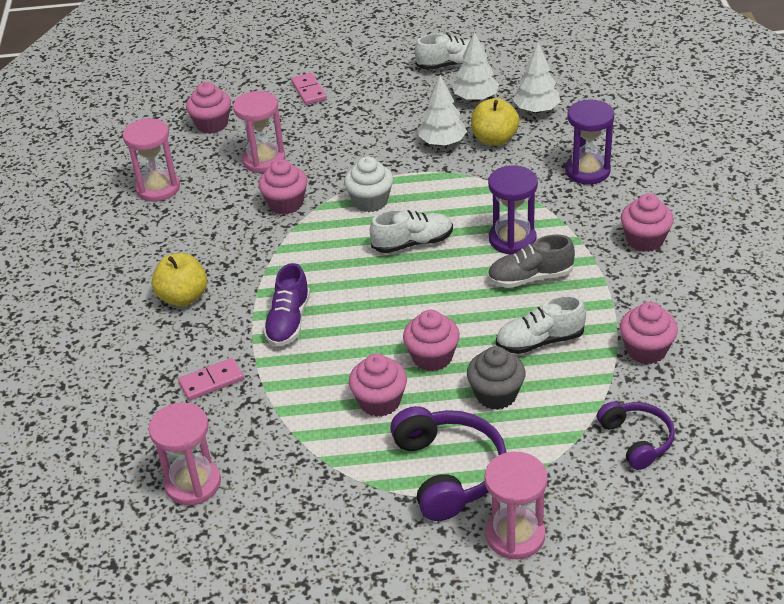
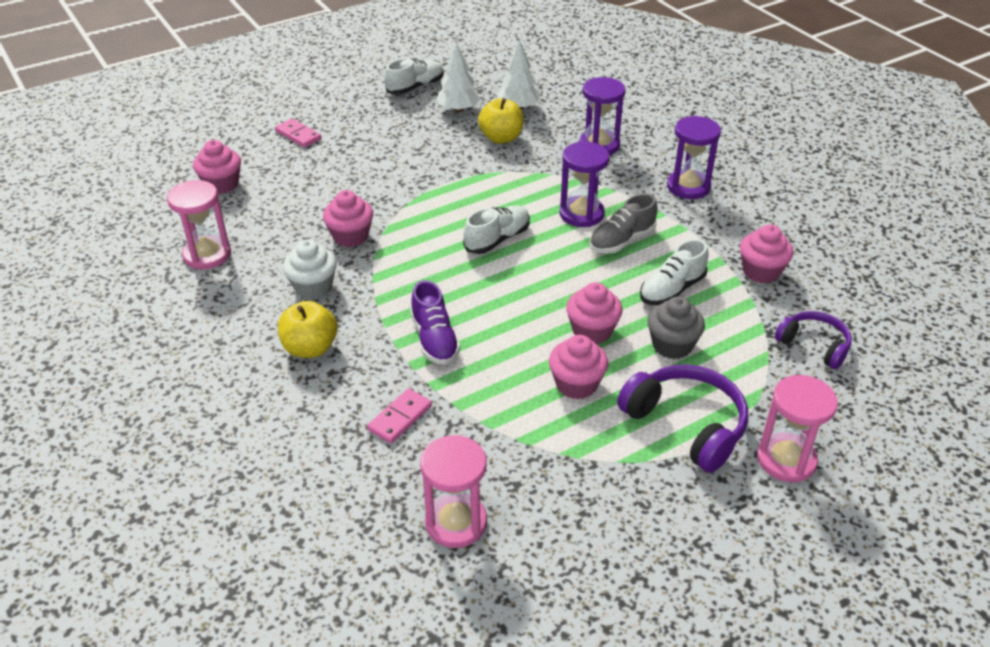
camera: 30 degrees left, 0 degrees up
pink hourglass [233,91,285,173] -> none
white cupcake [344,157,393,212] -> white cupcake moved to [283,239,337,299]
white tree [418,75,467,146] -> none
pink cupcake [621,194,674,252] -> purple hourglass [667,116,721,199]

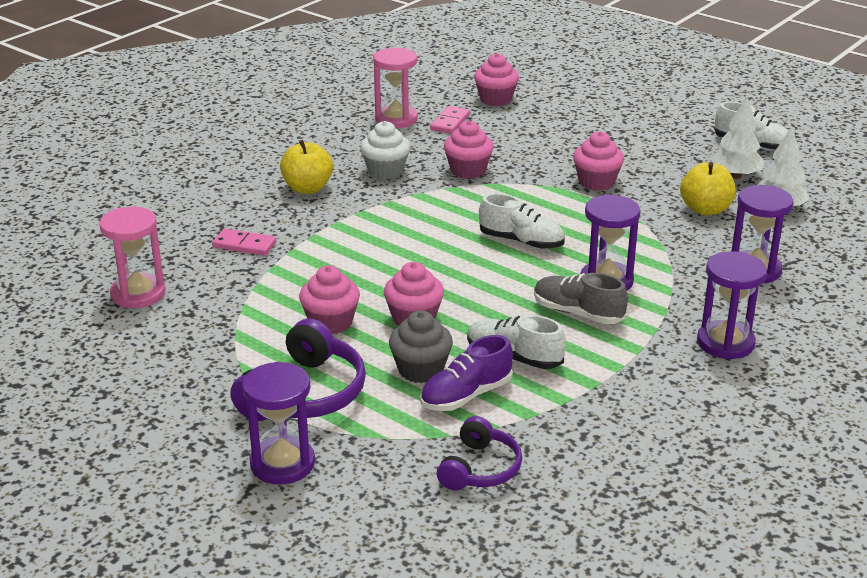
camera: 70 degrees right, 10 degrees down
pink domino [275,119,322,148] -> pink domino moved to [430,106,470,134]
purple shoe [410,280,460,365] -> purple shoe moved to [420,335,513,411]
pink cupcake [740,225,793,283] -> pink cupcake moved to [573,131,624,191]
pink hourglass [757,375,838,482] -> purple hourglass [242,362,315,484]

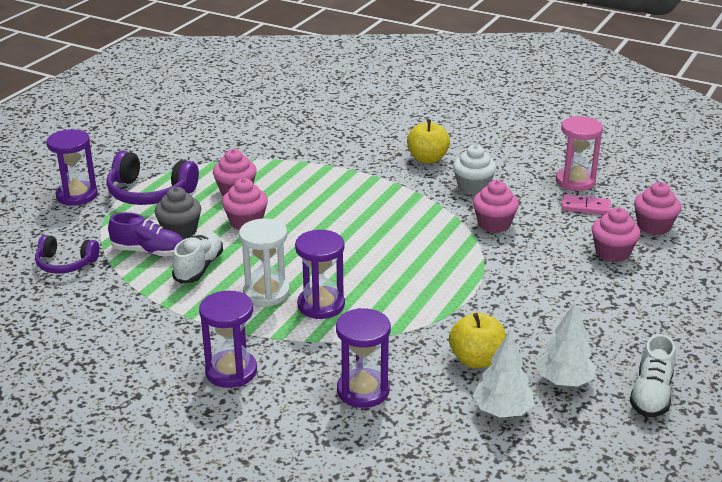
camera: 80 degrees right, 0 degrees up
pink hourglass [99,207,166,308] -> none
pink domino [212,229,276,256] -> none
purple shoe [420,335,513,411] -> purple shoe turned 150 degrees clockwise [108,212,184,257]
white shoe [479,193,565,249] -> none
grey shoe [534,273,628,324] -> white hourglass [239,218,290,307]
pink cupcake [573,131,624,191] -> pink cupcake moved to [592,207,640,262]

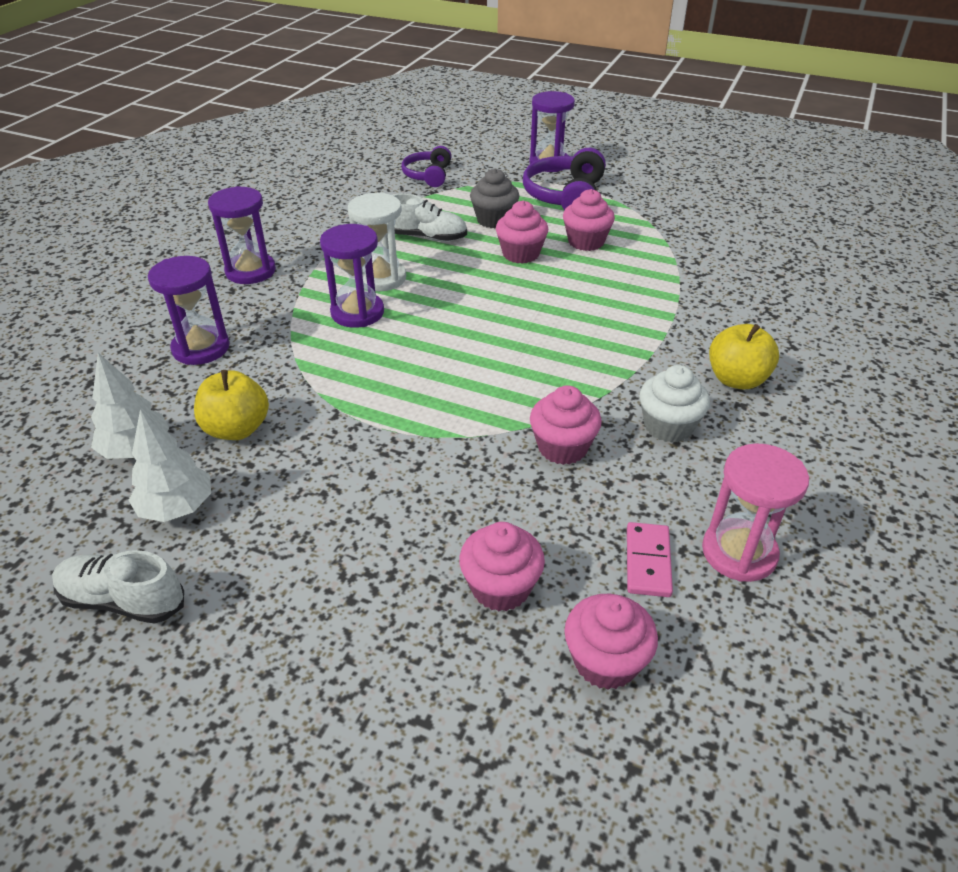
camera: 85 degrees right, 10 degrees up
purple shoe [108,212,184,257] -> none

